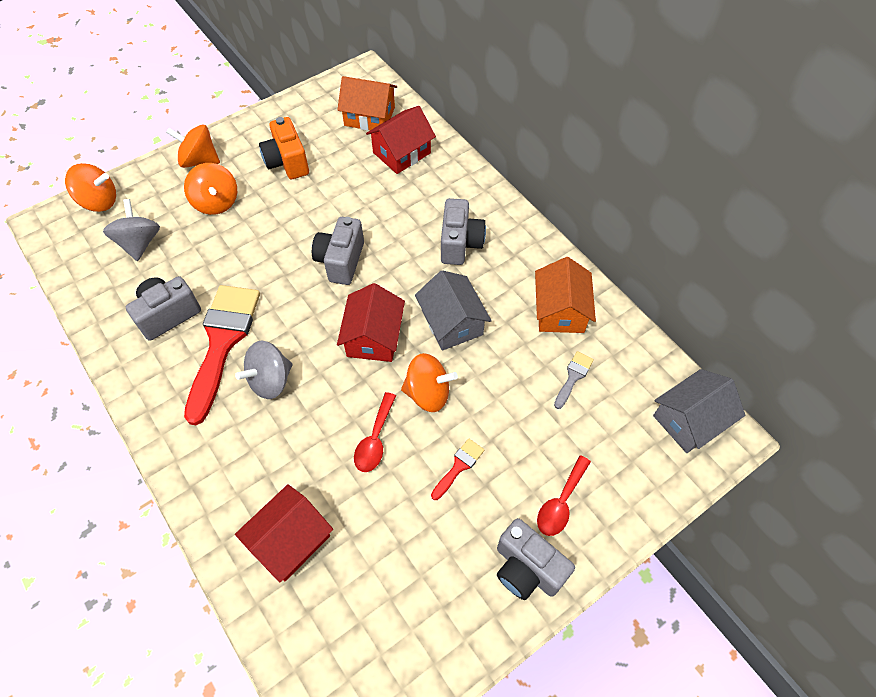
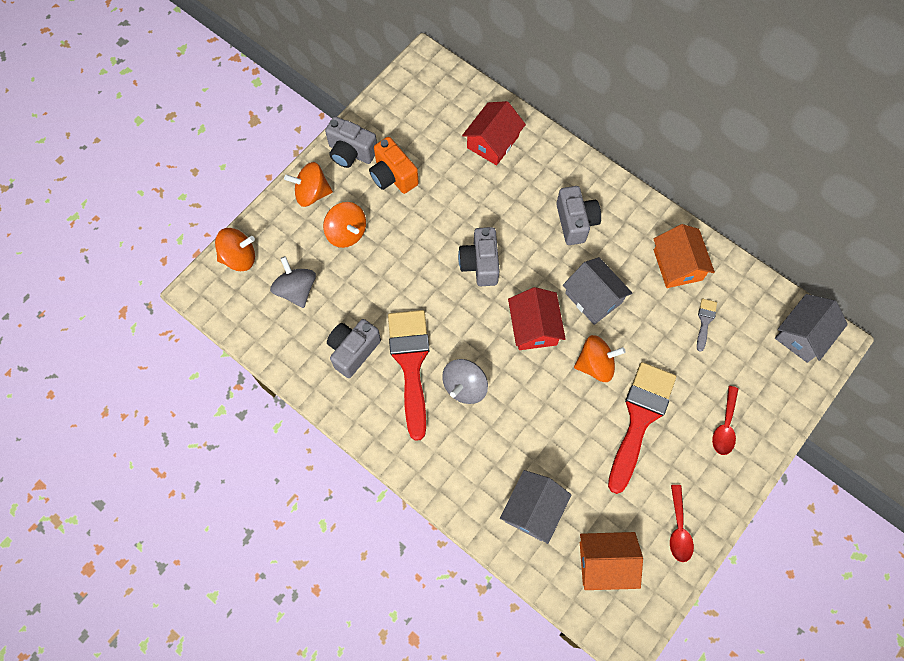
camera: 15 degrees left, 10 degrees up
red house [235,484,333,582] -> grey house [500,470,572,544]
orange house [337,76,397,131] -> orange house moved to [580,532,643,590]
red spoon [354,392,396,472] -> red spoon moved to [670,485,694,562]
red brush [431,439,484,500] -> red brush [608,362,676,494], size x2.34
grey camera [497,518,575,600] -> grey camera moved to [325,116,377,168]

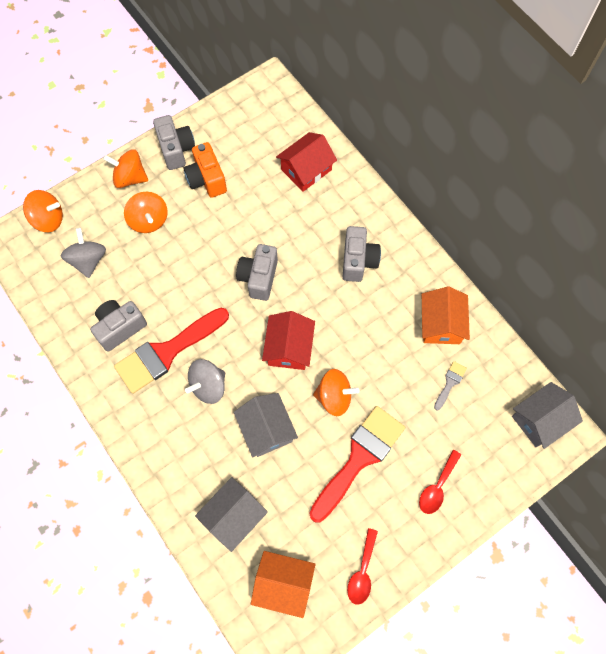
camera: 15 degrees right, 0 degrees up
grey camera [325,116,377,168] -> grey camera turned 150 degrees counterclockwise [153,115,195,170]
red brush [388,310,429,441] -> red brush turned 135 degrees counterclockwise [114,308,229,394]
grey house [563,257,632,325] -> grey house moved to [234,393,298,457]

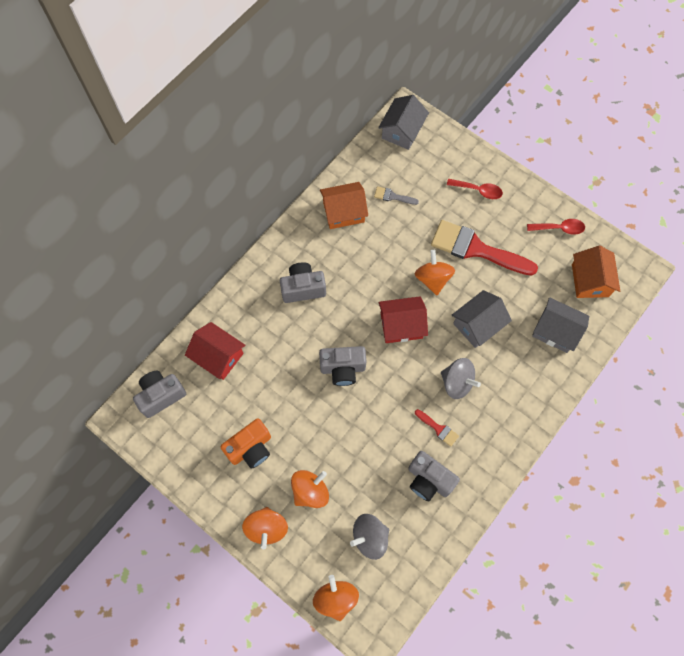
camera: 105 degrees left, 0 degrees up
red brush [114,308,229,394] -> red brush [415,409,459,447], size x0.43
grey camera [153,115,195,170] -> grey camera moved to [133,371,186,418]
grey house [512,382,583,449] -> grey house turned 75 degrees clockwise [378,95,429,150]

